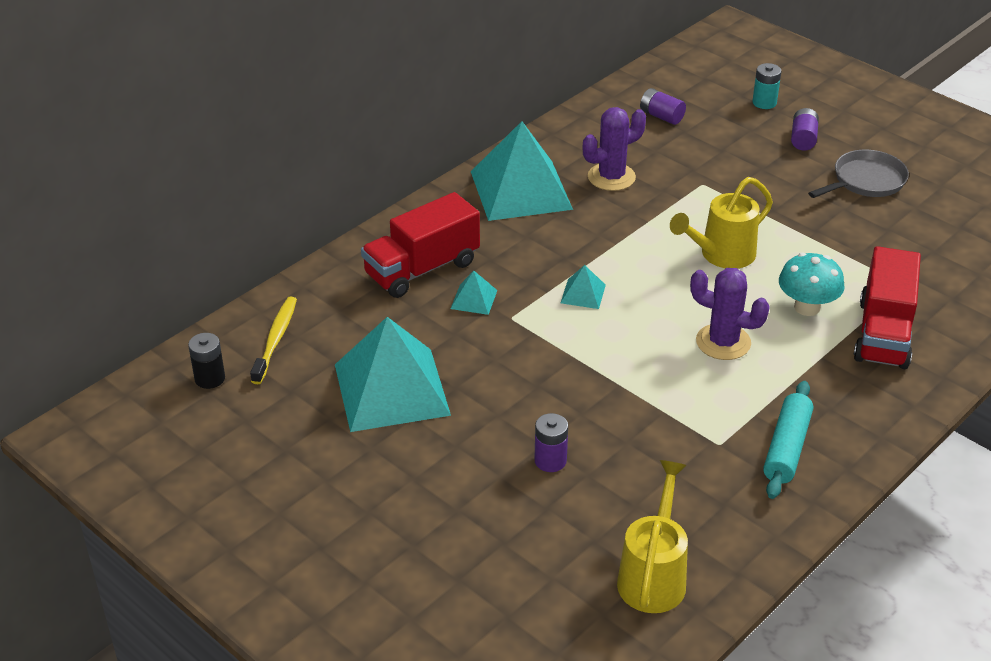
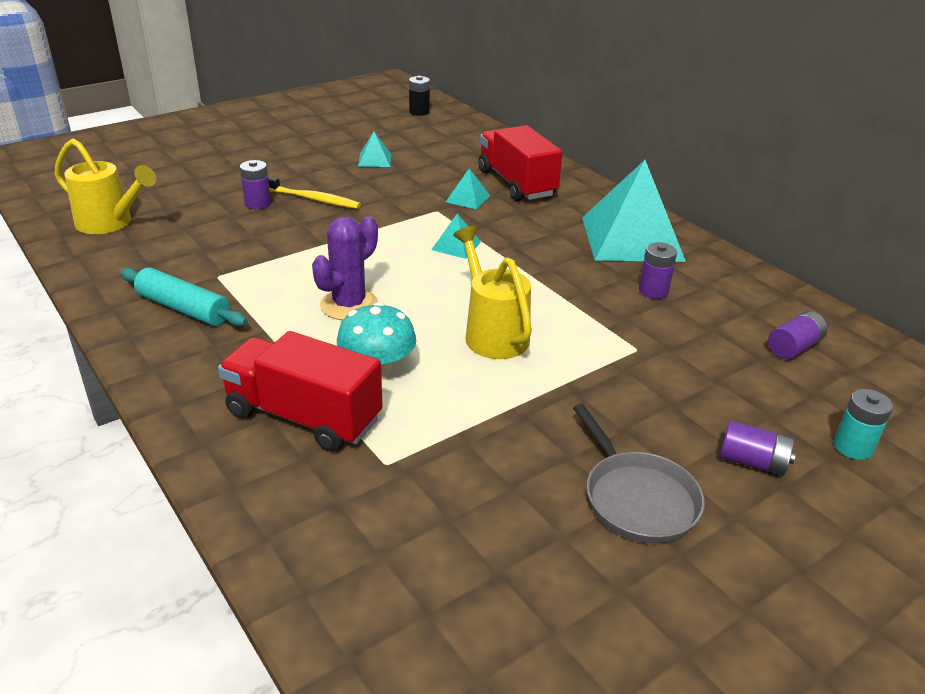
camera: 100 degrees right, 5 degrees down
yellow toothbrush [250,296,297,384] -> yellow toothbrush moved to [268,176,361,209]
turquoise pyramid [335,317,451,432] -> turquoise pyramid [358,132,391,167], size x0.42
purple cactus [582,107,646,191] -> purple battery [639,242,677,299]

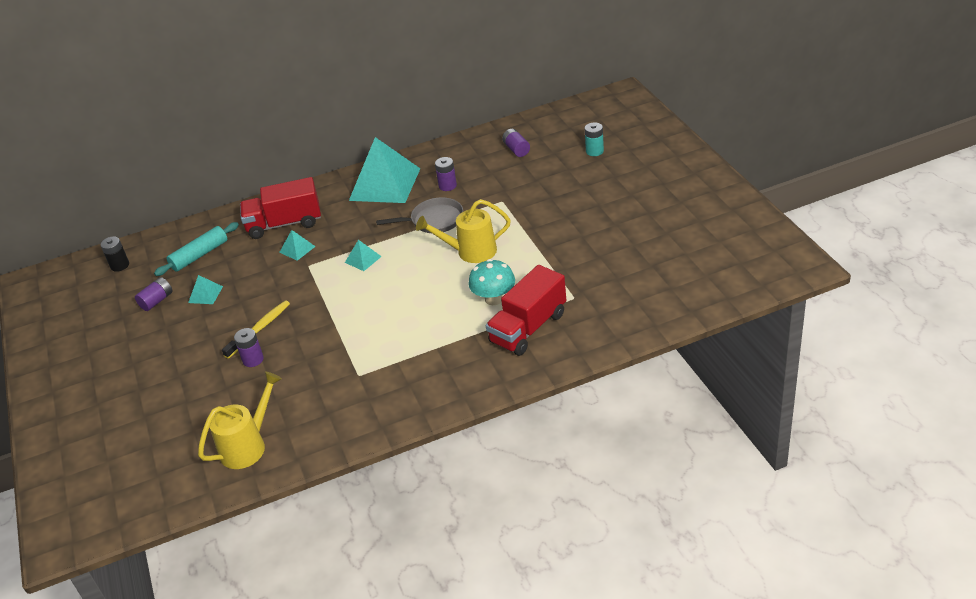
camera: 70 degrees left, 5 degrees up
turquoise rolling pin [120,267,247,326] -> turquoise rolling pin moved to [154,222,239,276]
purple cactus [312,216,378,320] -> none
grey pan [573,404,705,543] -> grey pan moved to [376,197,463,233]
purple battery [720,421,796,476] -> purple battery moved to [135,277,173,311]

